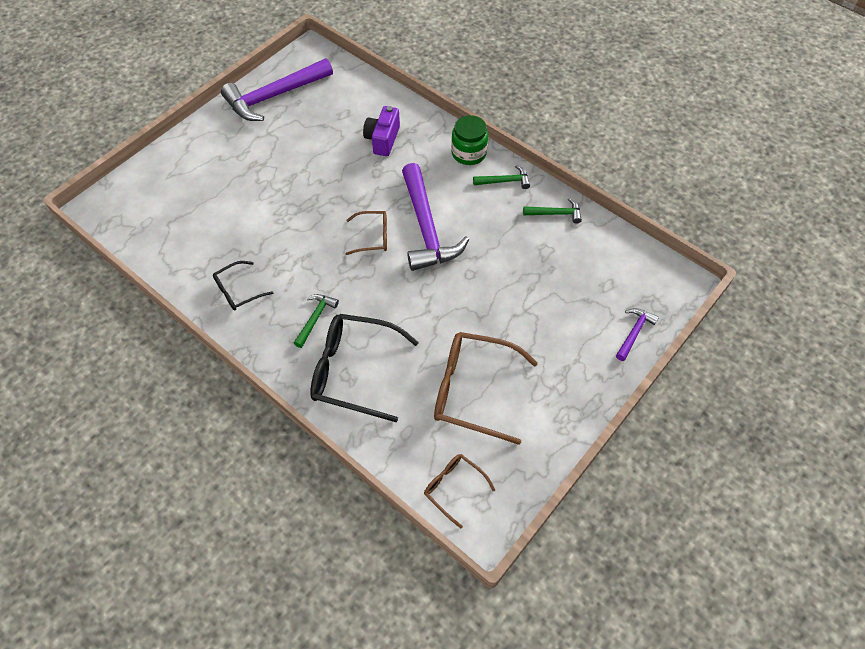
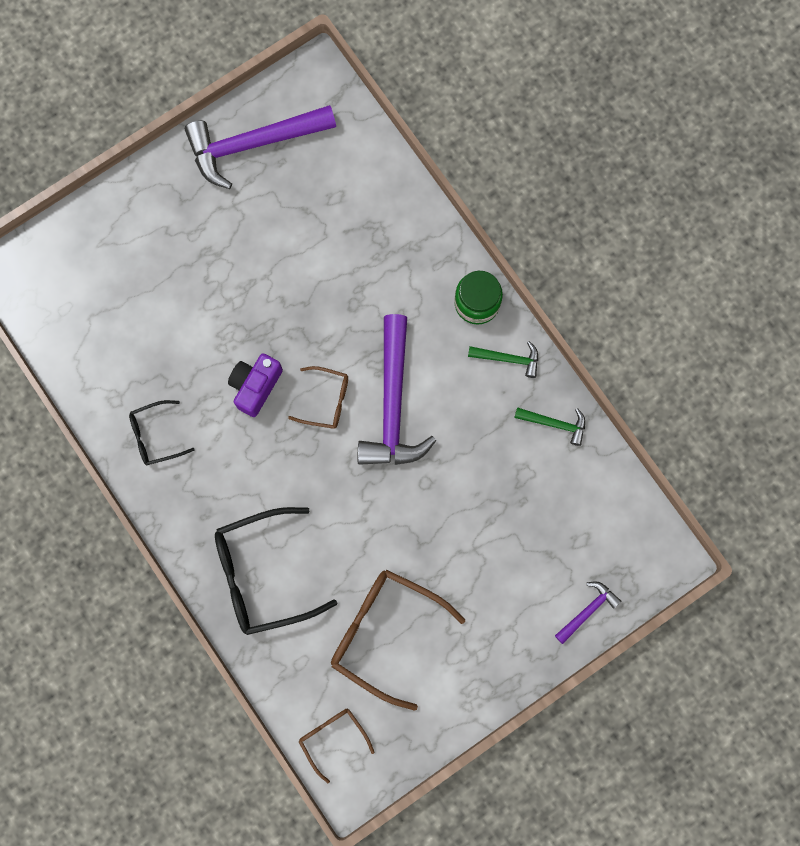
camera: 15 degrees right, 20 degrees up
green hammer [294,294,339,348] -> none
black glasses [310,314,419,422] -> black glasses turned 45 degrees counterclockwise [215,507,337,635]
purple camera [363,106,400,156] -> purple camera moved to [228,353,283,417]

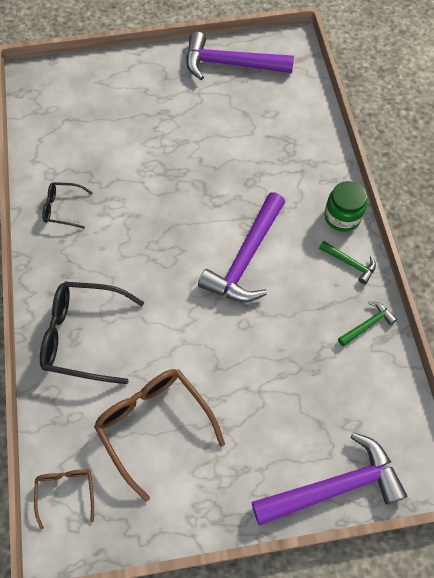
camera: 25 degrees right, 15 degrees down
purple camera [228,353,283,417] -> none
brown glasses [288,366,348,429] -> none
green hammer [514,407,585,446] -> green hammer turned 75 degrees counterclockwise [338,302,397,346]
purple hammer [555,581,621,644] -> purple hammer [252,432,407,526], size x2.13

